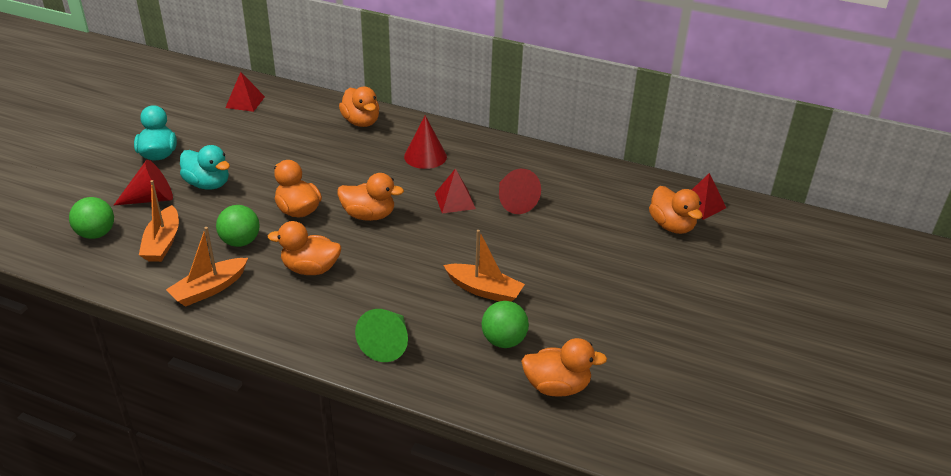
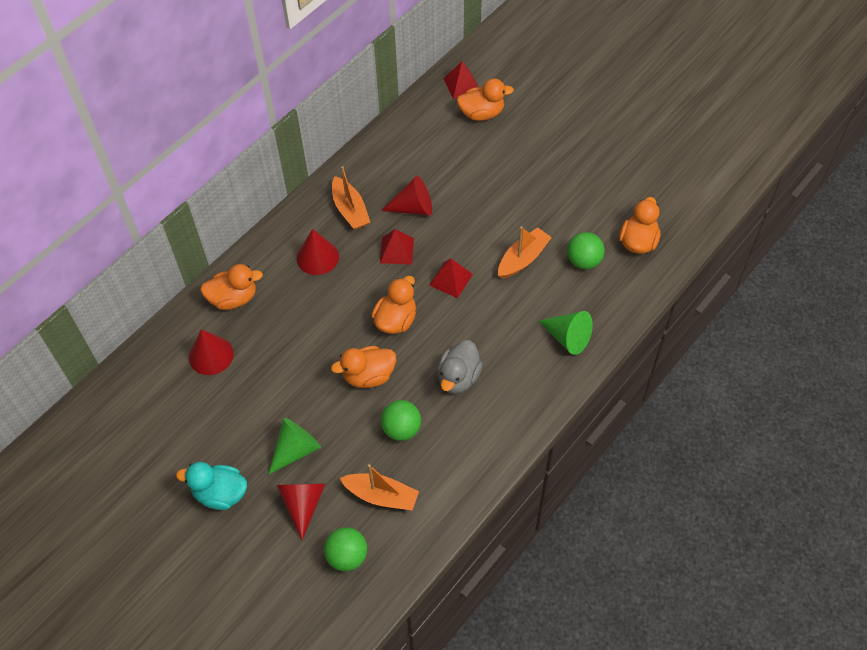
camera: 70 degrees left, 20 degrees up
orange boat [166,227,248,306] -> orange boat moved to [332,166,370,230]
turquoise duck [180,145,230,190] -> green cone [268,418,321,475]
red pyramid [225,72,265,112] -> red pyramid moved to [429,258,473,298]
orange duck [268,221,341,275] -> grey duck [437,340,483,394]
none -> red cone [189,329,234,375]

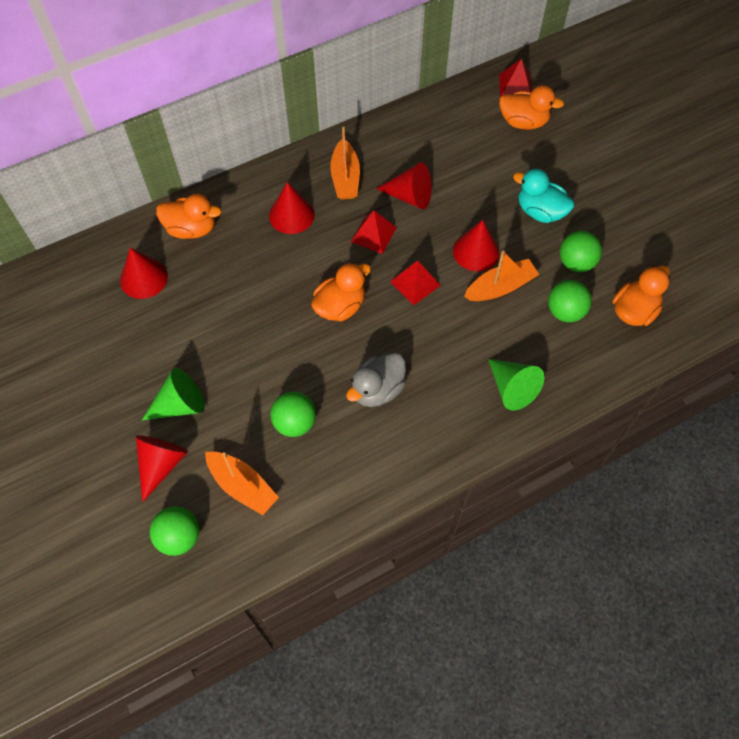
camera: 20 degrees right, 5 degrees up
turquoise duck [176,462,247,510] -> turquoise duck moved to [513,169,574,223]
orange duck [331,346,396,388] -> none
none -> red cone [453,220,500,271]
none -> green ball [560,231,602,272]

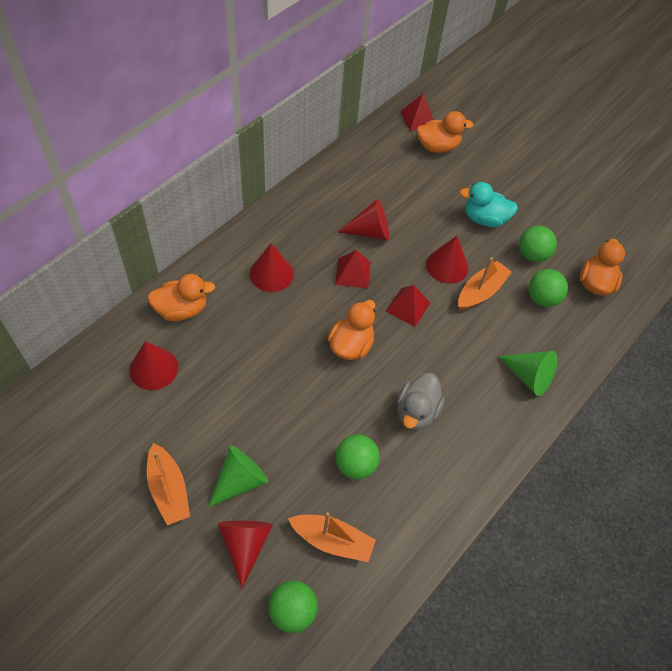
camera: 25 degrees left, 5 degrees down
orange boat [330,126,360,199] -> orange boat moved to [147,443,190,525]

